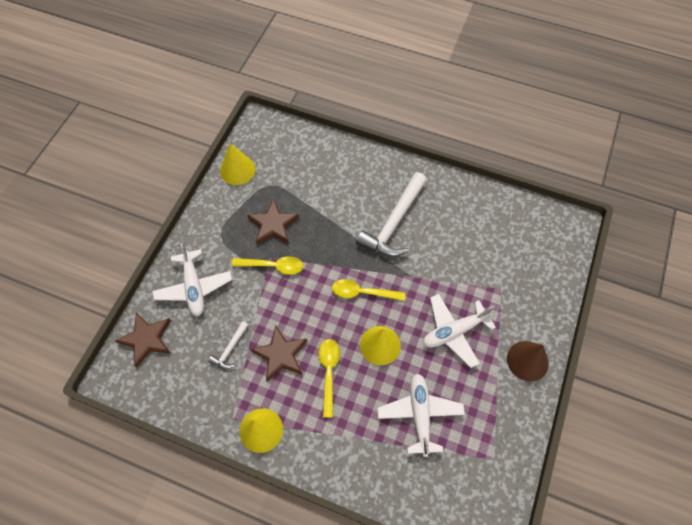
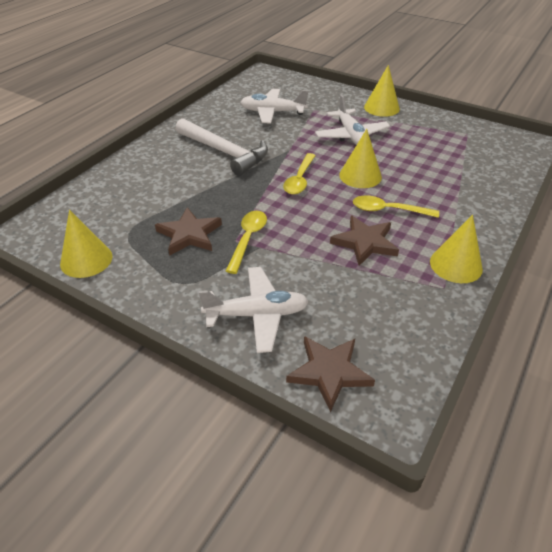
camera: 80 degrees left, 20 degrees down
white hammer [208,321,248,369] -> none
white plane [377,373,465,457] -> white plane moved to [240,89,308,124]
brown cone [507,341,549,381] -> yellow cone [364,65,400,117]

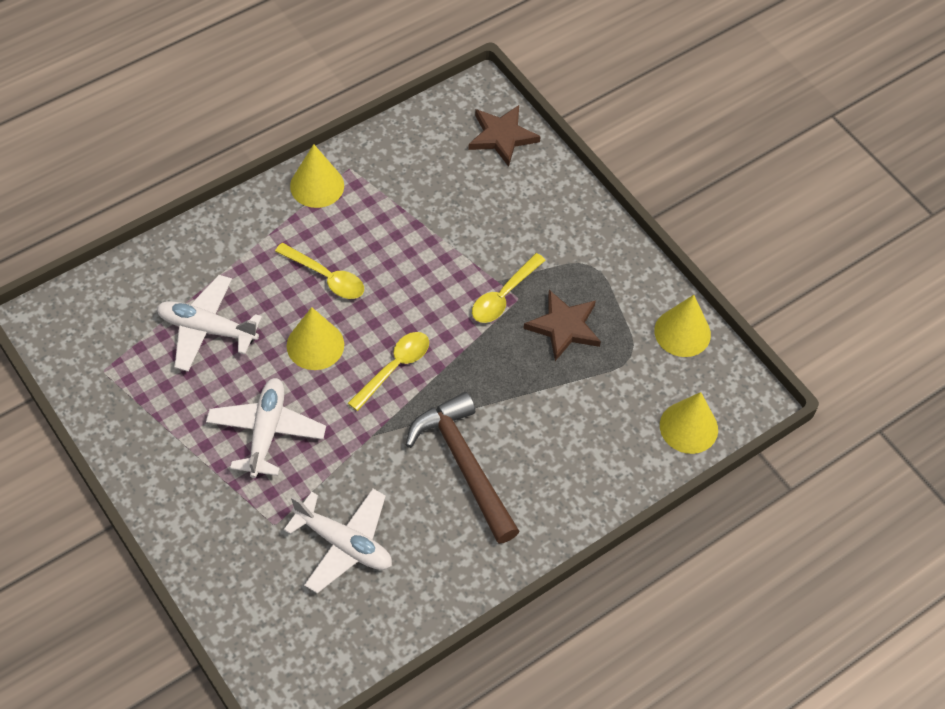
camera: 160 degrees left, 15 degrees up
white hammer [176,118,268,176] -> brown hammer [406,392,520,544]
white plane [199,267,309,353] -> white plane moved to [156,275,262,372]
brown star [330,215,399,266] -> none
yellow cone [364,65,400,117] -> yellow cone moved to [660,392,718,454]

